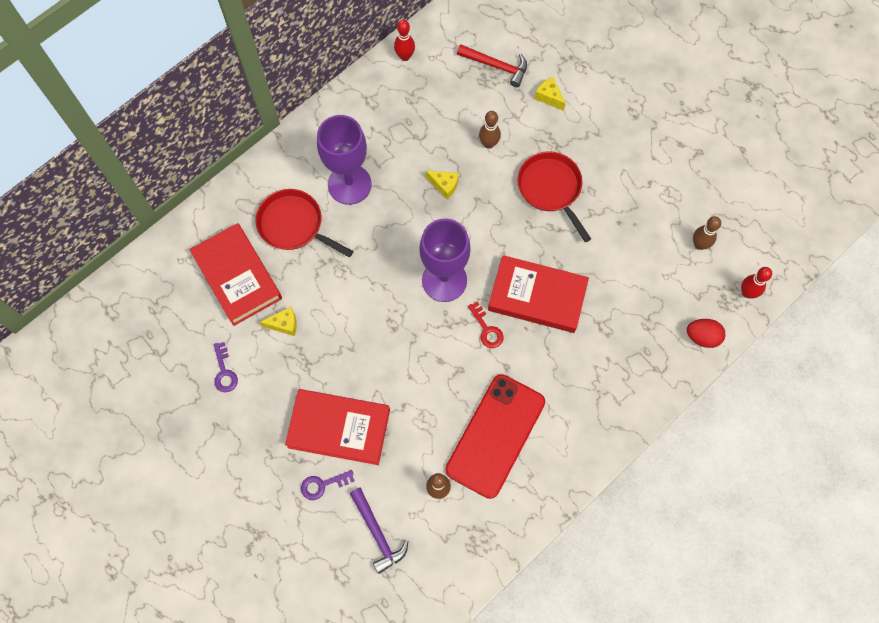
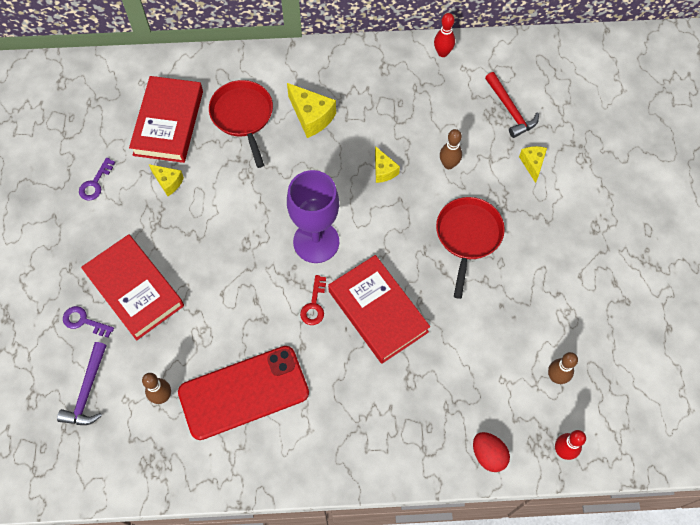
camera: 40 degrees right, 5 degrees down
purple goblet [317,115,372,205] -> yellow cheese [287,83,336,138]

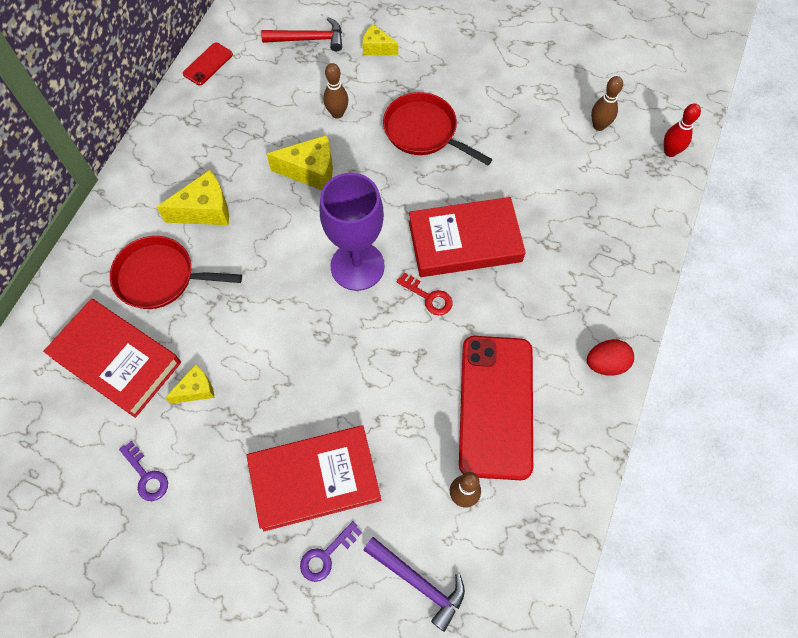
camera: 65 degrees left, 0 degrees up
yellow cheese [375,146,400,183] -> yellow cheese [266,135,333,190], size x1.63
red bowling pin [434,13,455,57] -> red phone [183,43,233,86]
red egg [473,432,510,472] -> red egg moved to [587,339,634,376]

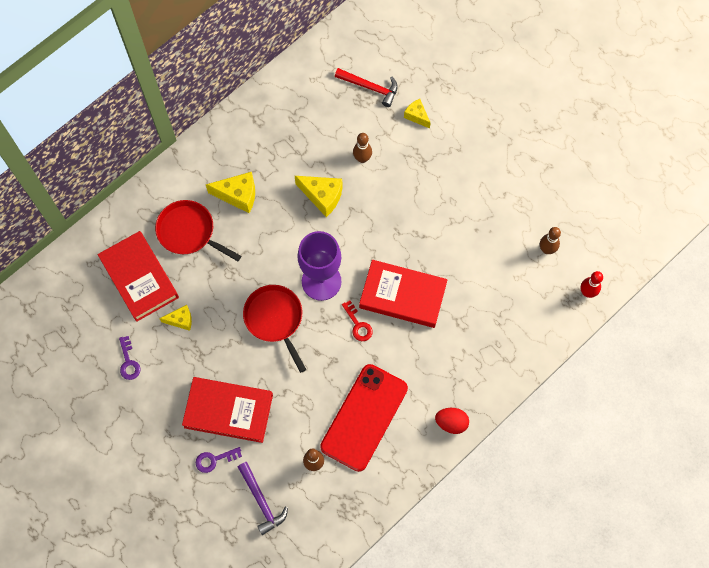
camera: 25 degrees right, 5 degrees up
red phone [183,43,233,86] -> none
red pan [383,92,493,165] -> red pan moved to [243,285,306,373]

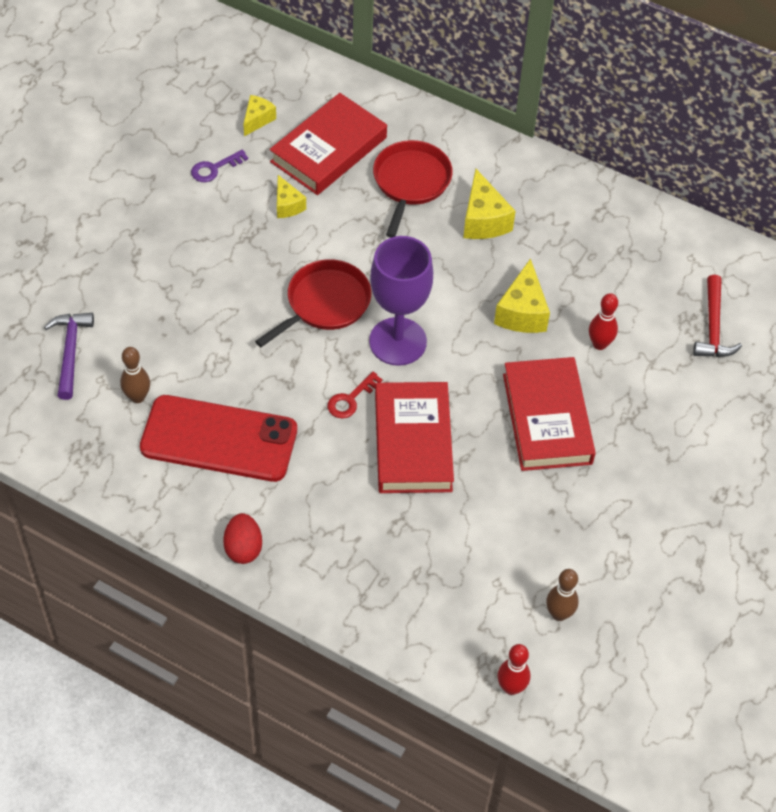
camera: 70 degrees right, 15 degrees down
red book [182,377,273,443] -> red book moved to [503,357,596,471]
purple key [196,447,242,473] -> none
purple hammer [238,462,288,535] -> purple hammer turned 135 degrees clockwise [44,313,94,400]
brown bowling pin [353,133,372,163] -> red bowling pin [589,293,618,350]
yellow cheese [404,99,431,128] -> yellow cheese moved to [243,95,276,136]

